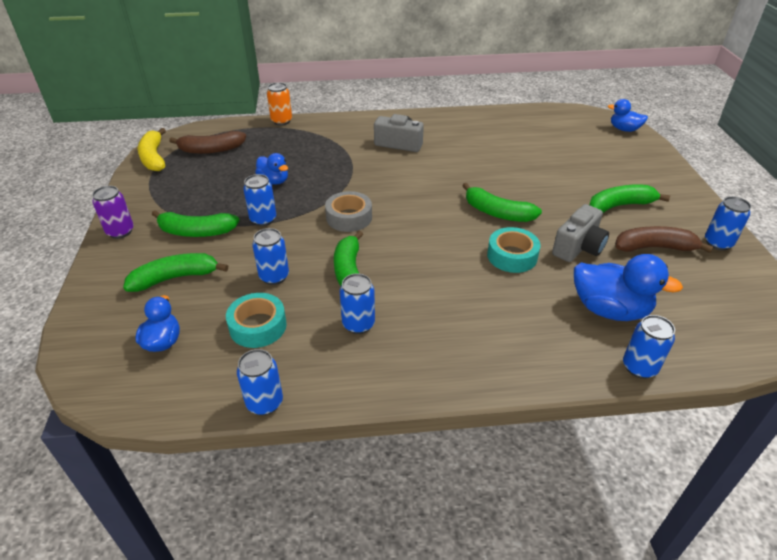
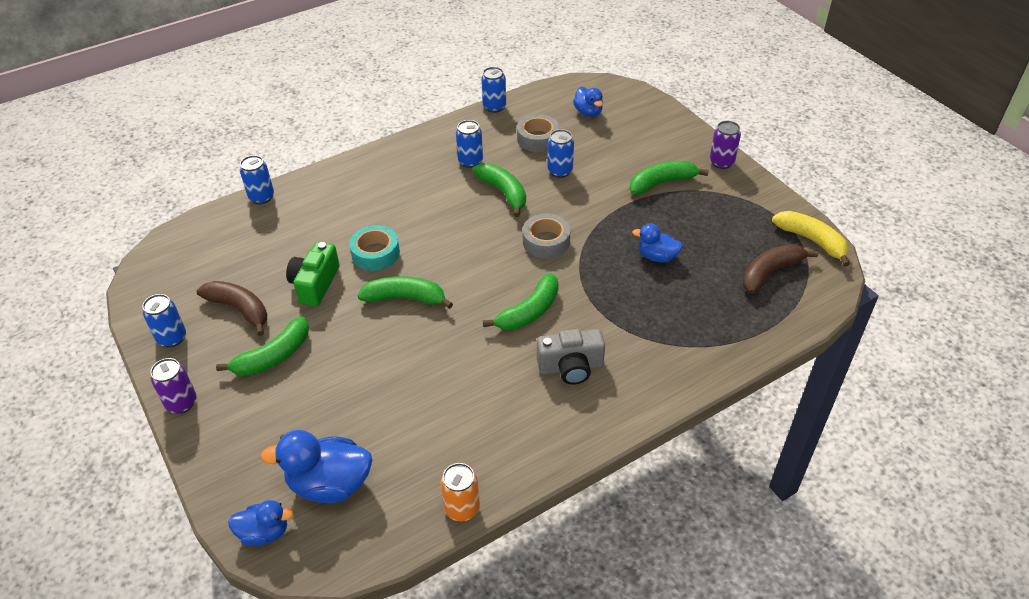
camera: 155 degrees right, 5 degrees up
green banana [123,253,228,292] -> green banana moved to [483,273,558,330]
turquoise tape [226,293,287,348] -> grey tape [517,114,559,152]
blue can [243,174,276,226] -> none
orange can [267,82,292,125] -> orange can moved to [440,463,480,521]
grey camera [552,204,609,262] -> green camera [286,242,340,306]
blue duck [574,254,683,321] -> blue duck moved to [260,430,372,503]
brown banana [615,226,714,253] -> brown banana turned 120 degrees counterclockwise [197,281,267,336]
none -> purple can [151,358,197,414]

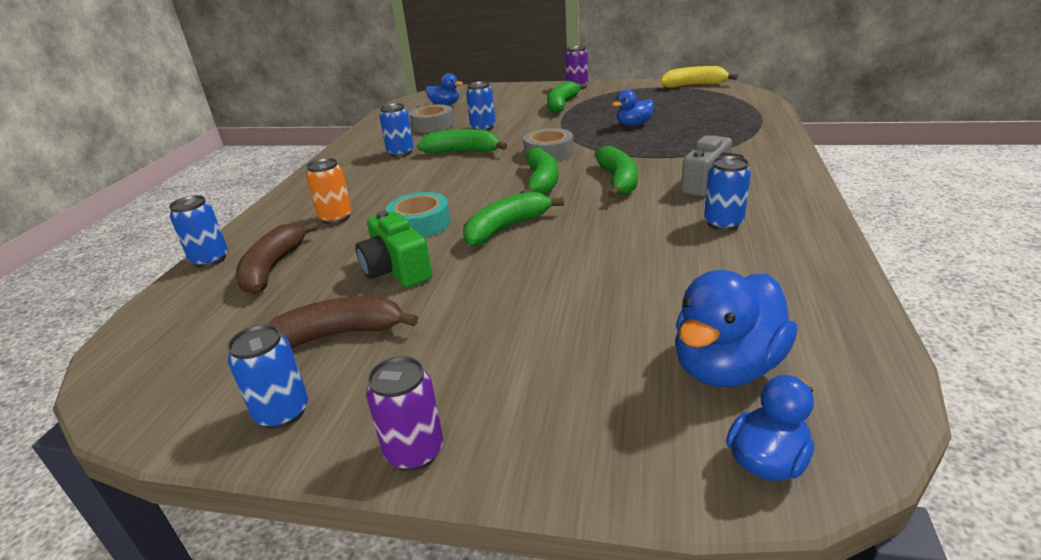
camera: 45 degrees left, 15 degrees down
green banana [216,316,309,376] -> green banana moved to [520,147,558,195]
orange can [440,463,480,521] -> orange can moved to [306,158,352,224]
blue can [481,67,506,113] -> blue can moved to [704,156,751,231]
brown banana [742,244,818,294] -> brown banana moved to [236,221,318,294]

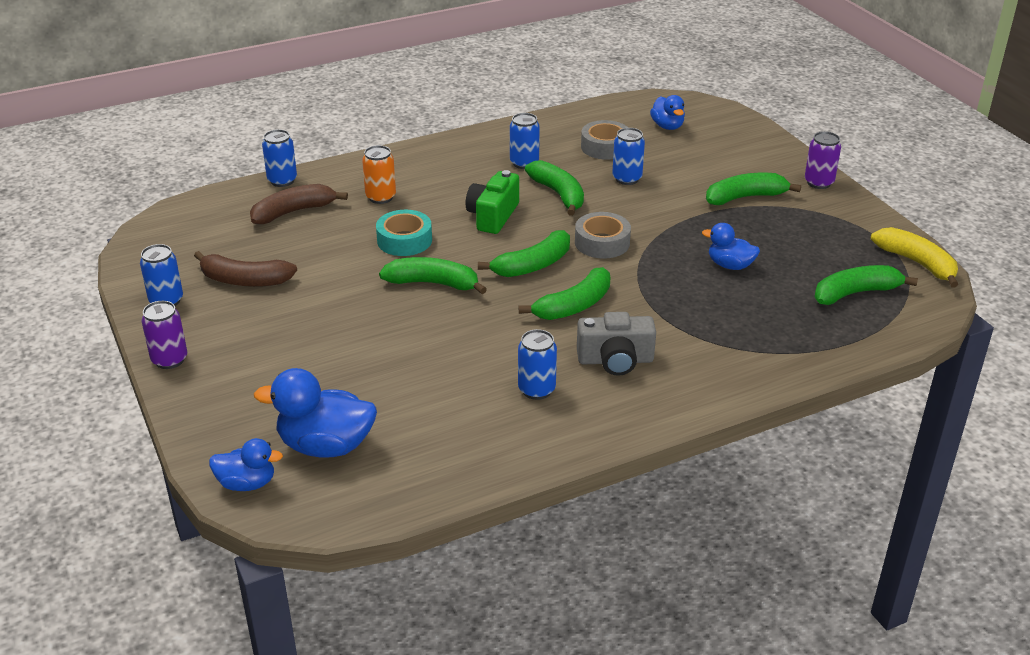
camera: 50 degrees right, 5 degrees up
brown banana [268,296,418,349] -> brown banana turned 150 degrees clockwise [194,251,297,287]
green camera [355,211,432,287] -> green camera moved to [466,170,519,234]
none -> green banana [814,265,918,305]

